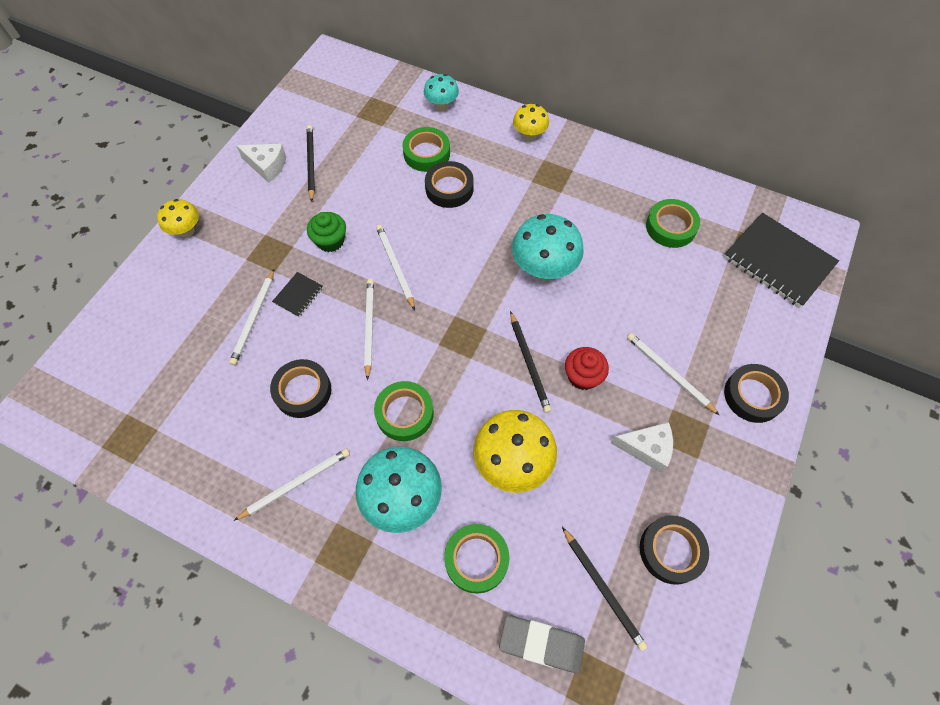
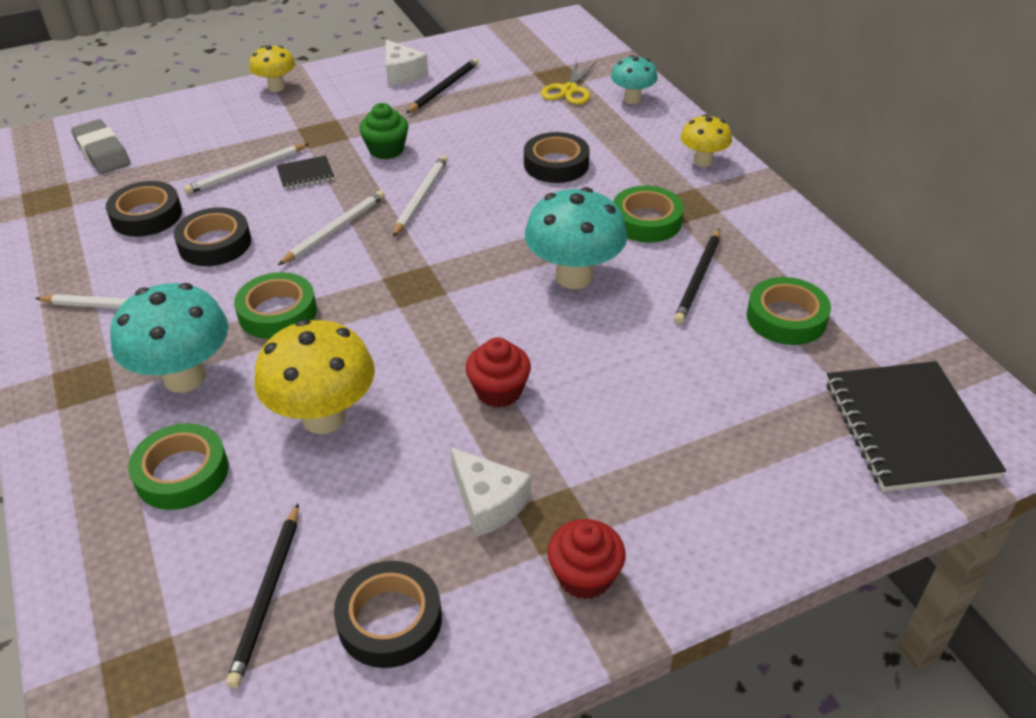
camera: 40 degrees right, 20 degrees down
green tape [402,127,450,172] -> green tape moved to [613,186,684,243]
grey eraser [499,615,585,673] -> grey eraser moved to [71,119,131,174]
black pencil [510,311,551,413] -> black pencil moved to [674,229,720,324]
white pencil [627,333,719,415] -> none
black tape [724,364,789,423] -> black tape moved to [106,181,182,237]
none -> yellow scissors [541,60,597,105]
none -> red cupcake [547,519,626,599]

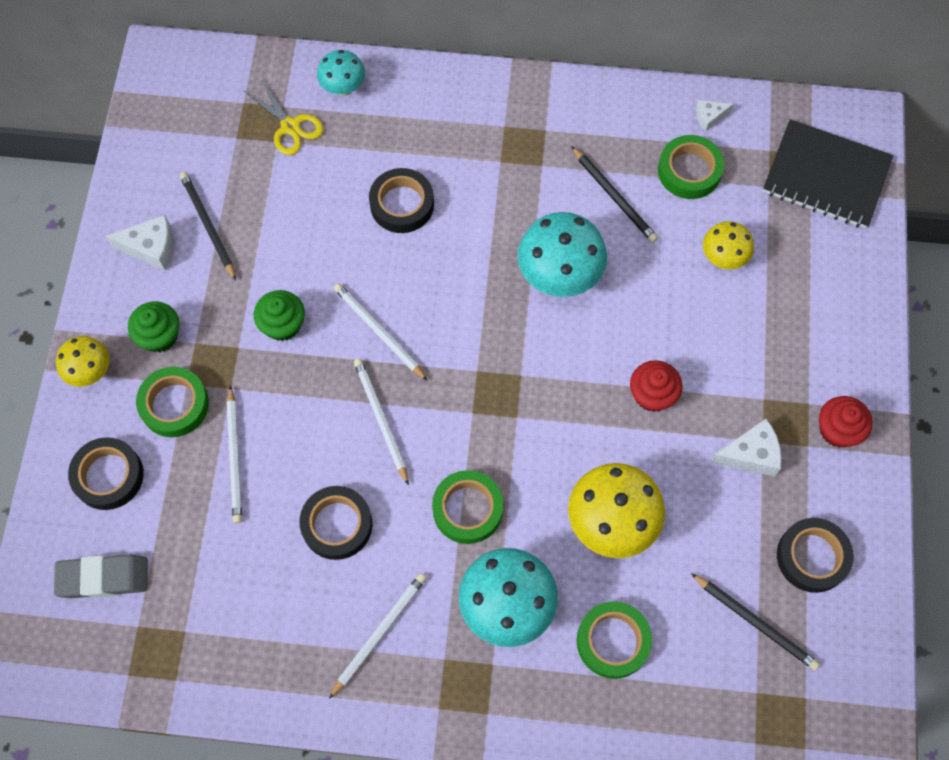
camera: 60 degrees left, 25 degrees up
black tape [106,181,182,237] -> black tape moved to [68,437,144,510]
black notebook [276,155,334,189] -> none
green tape [613,186,684,243] -> green tape moved to [136,367,209,437]
yellow mushroom [681,114,732,167] -> yellow mushroom moved to [703,221,754,269]
none -> green cupcake [128,302,179,352]
none -> white cheese [696,100,734,131]

